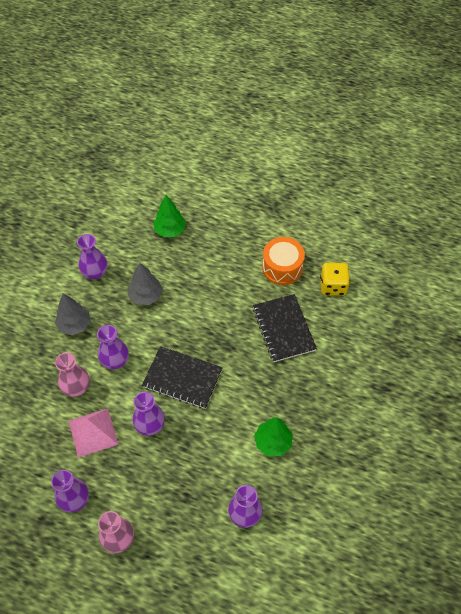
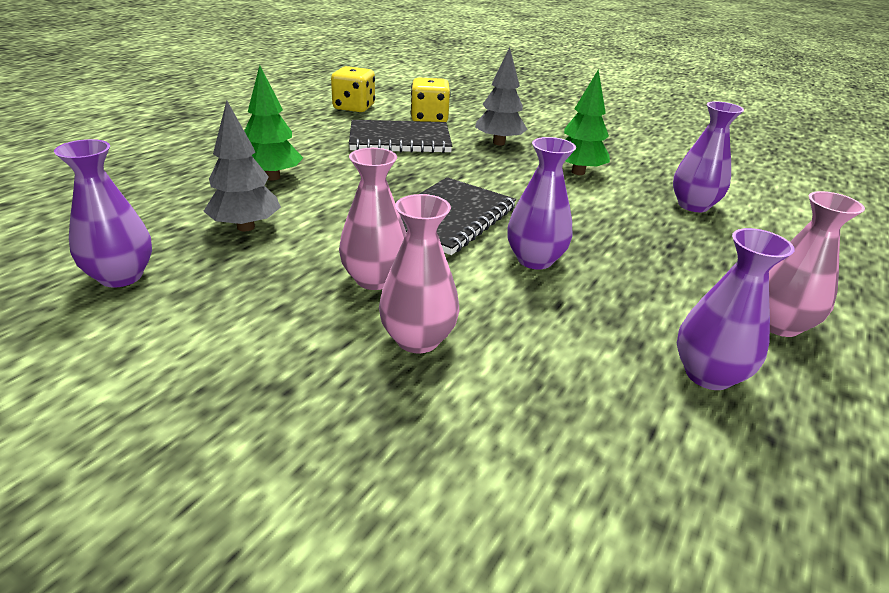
camera: 80 degrees left, 25 degrees down
grey tree [55,293,90,335] -> grey tree moved to [475,47,528,145]
pink pyramid [69,408,119,458] -> none
purple vase [97,325,129,369] -> pink vase [339,148,406,290]
green tree [153,195,186,237] -> green tree moved to [244,65,303,181]
orange drum [262,237,305,285] -> none
none -> yellow dice [411,77,451,122]

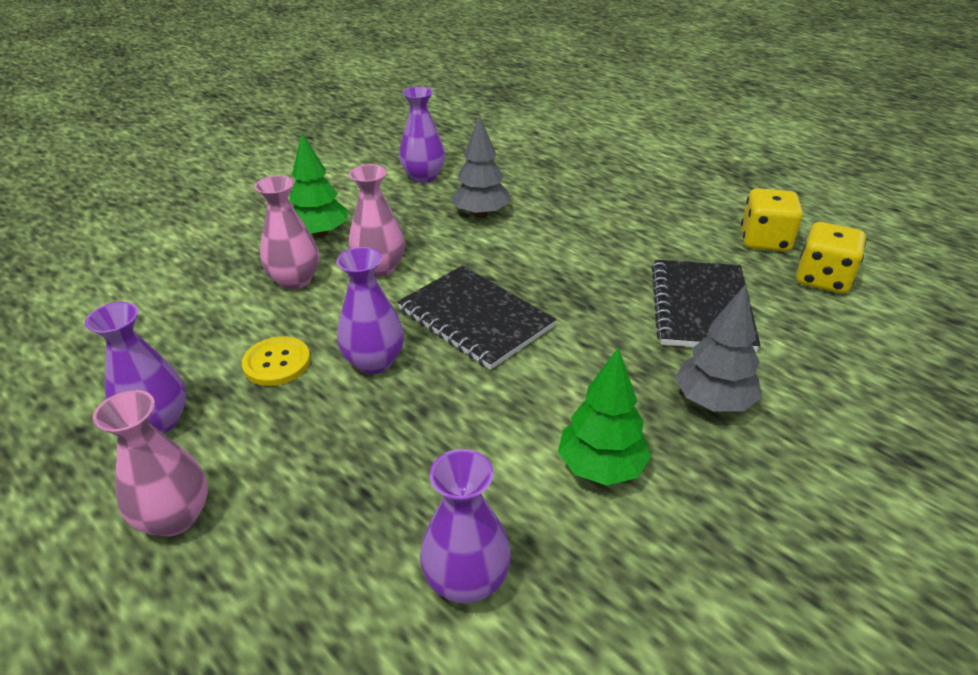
camera: 105 degrees right, 5 degrees up
green tree [244,65,303,181] -> green tree moved to [290,133,347,238]
yellow dice [411,77,451,122] -> yellow dice moved to [741,188,803,252]
none -> yellow button [242,336,311,386]

